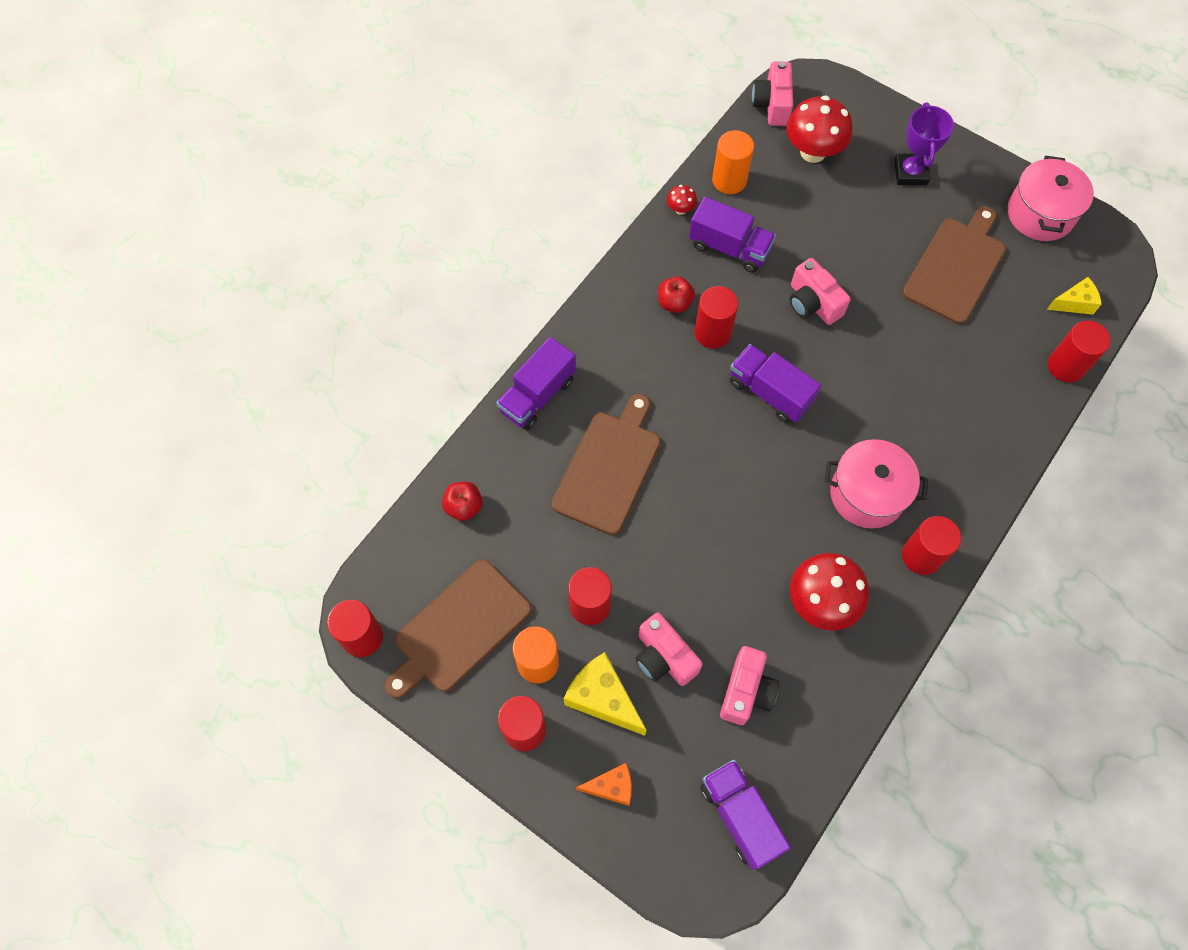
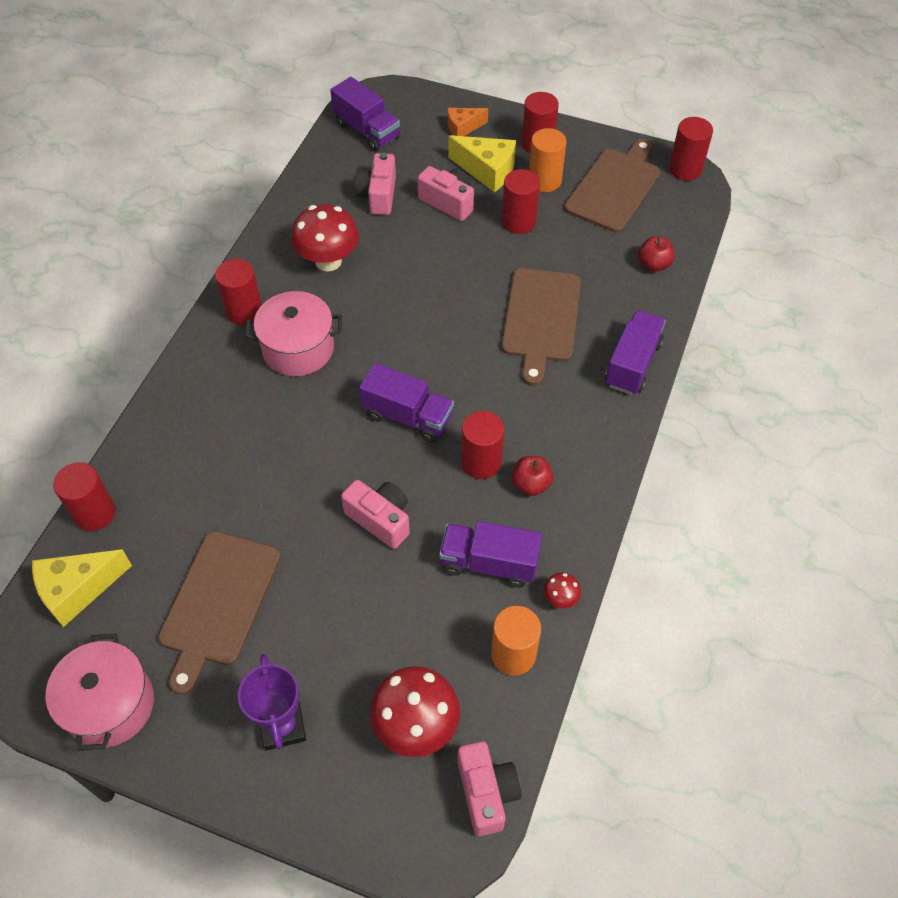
camera: 165 degrees right, 10 degrees down
yellow cheese [1047,277,1102,315] -> yellow cheese [32,549,132,627], size x1.60

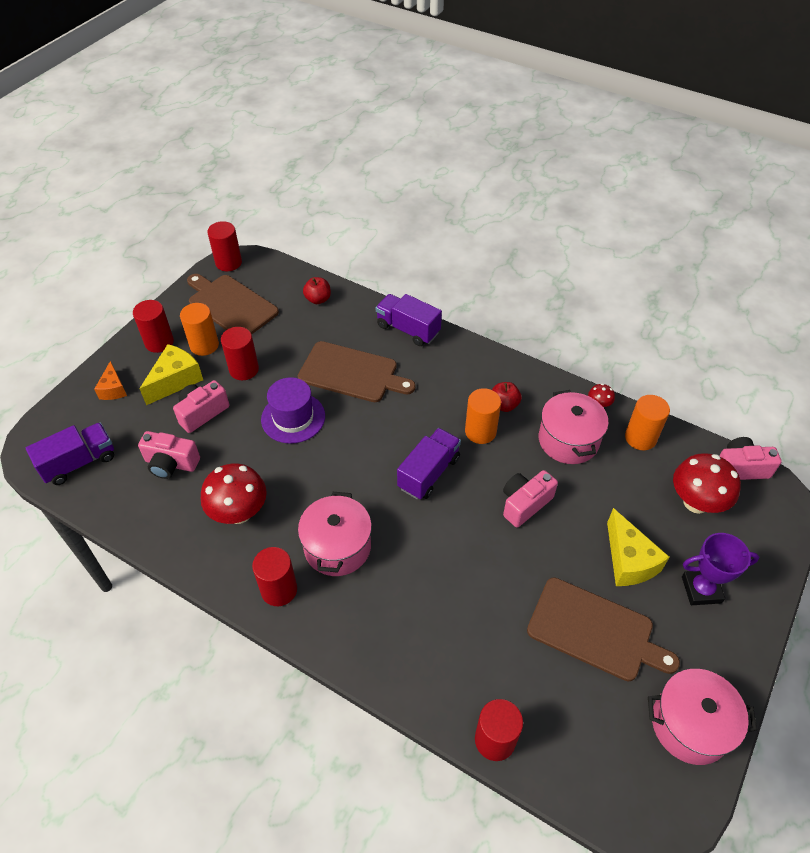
camera: 80 degrees left, 5 degrees down
yellow cheese [32,549,132,627] -> yellow cheese moved to [607,508,669,586]
purple truck [439,521,542,588] -> pink pot [539,390,609,464]
red cylinder [461,411,504,479] -> orange cylinder [465,388,501,444]
none -> purple hat [261,377,325,444]

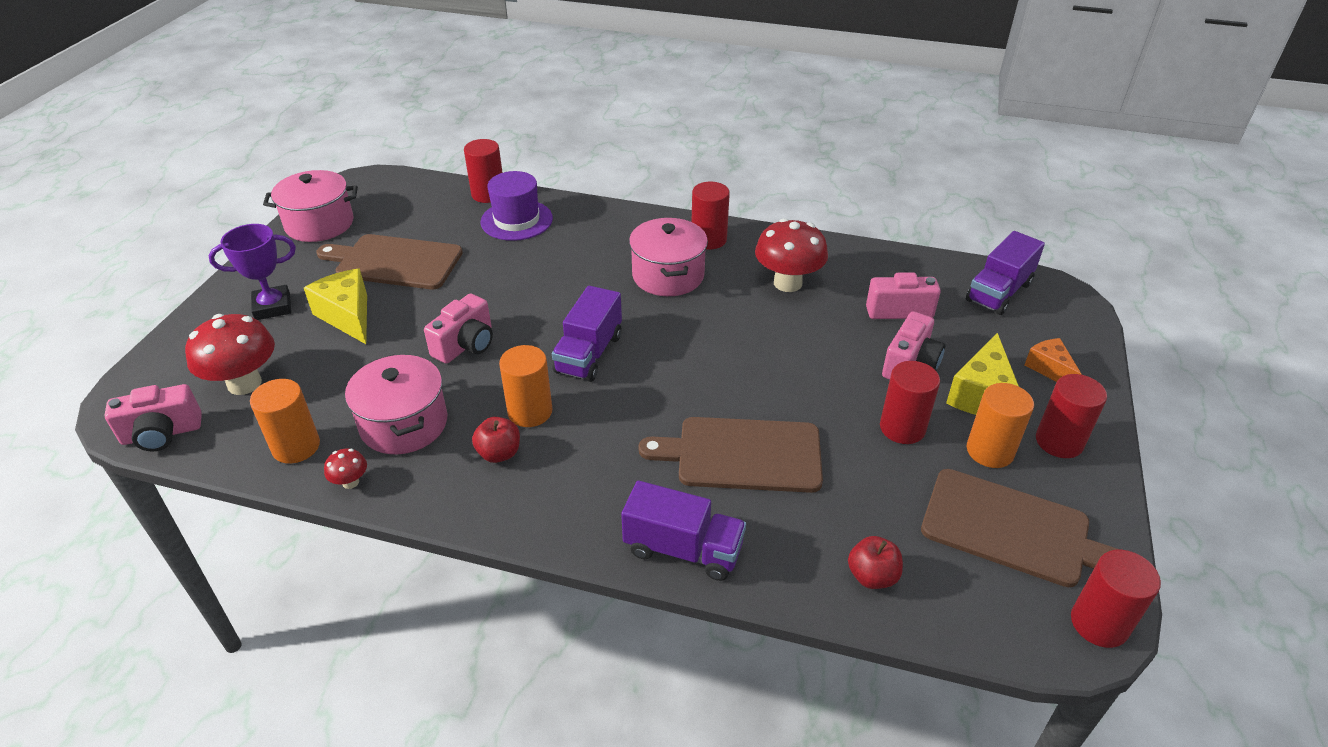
camera: 165 degrees right, 10 degrees down
purple hat [261,377,325,444] -> purple hat moved to [481,171,553,241]

